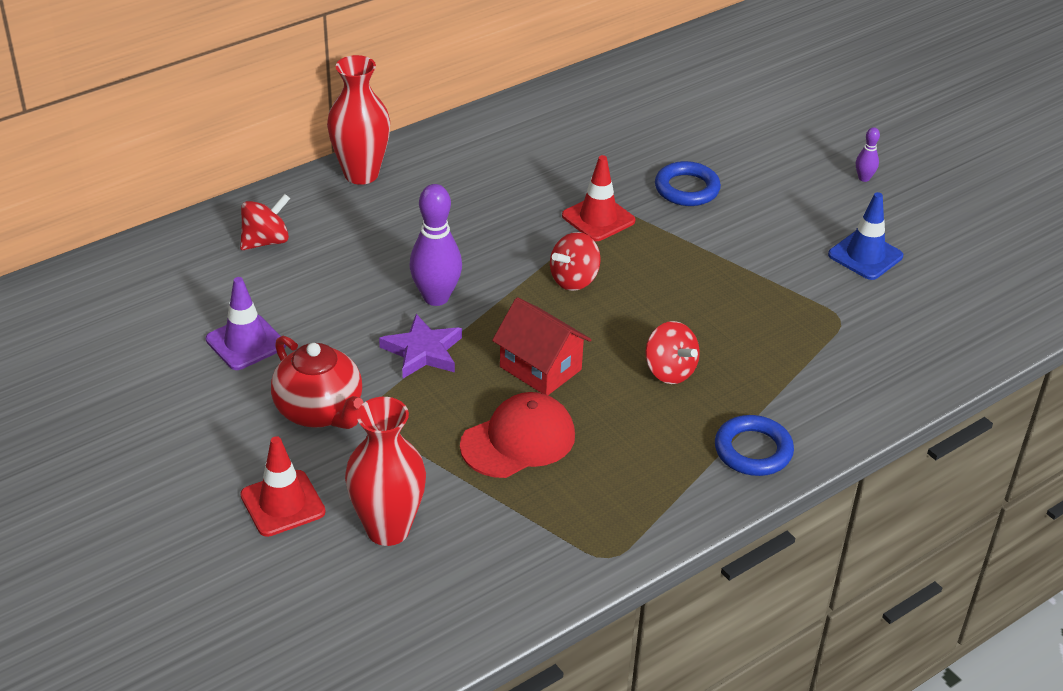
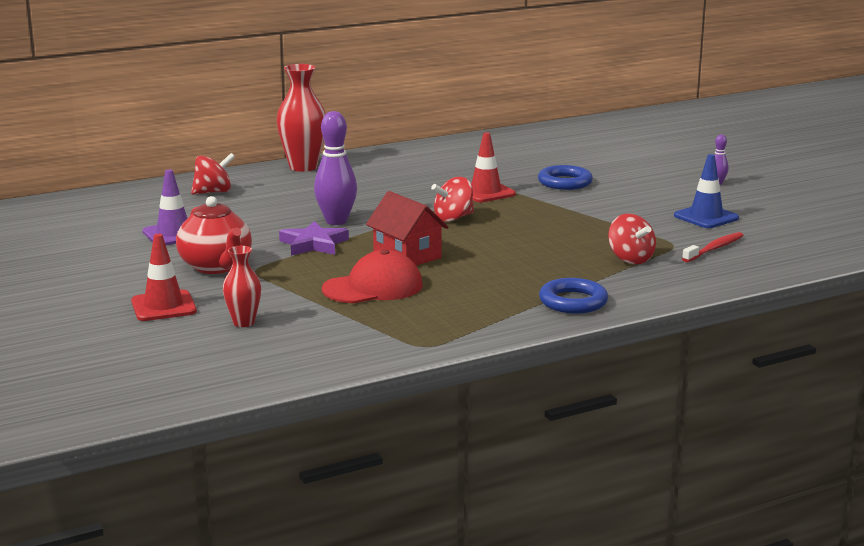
camera: 10 degrees right, 20 degrees down
red vase [345,397,426,546] -> red vase [223,246,261,327], size x0.57
red spinning top [646,321,700,384] -> red spinning top moved to [608,214,656,264]
none -> red toothbrush [682,232,744,262]

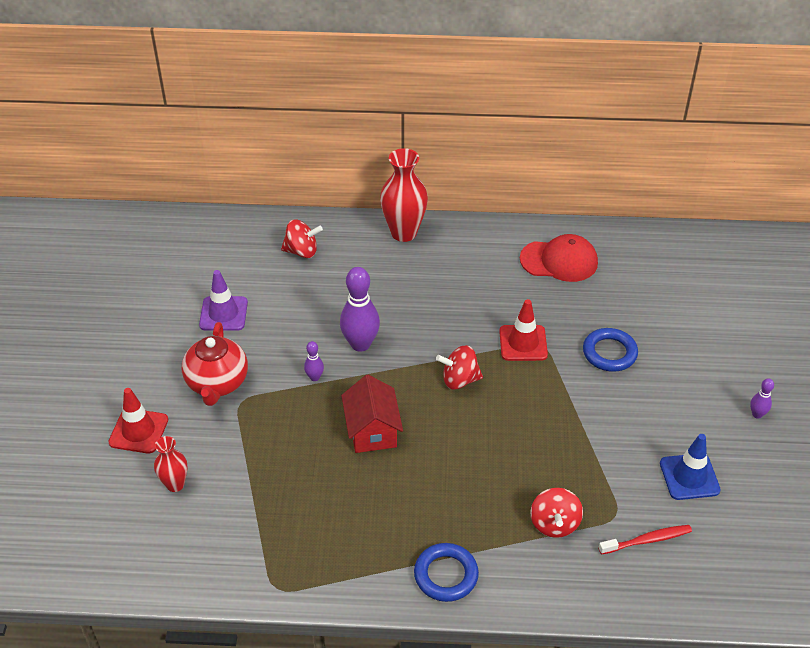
camera: 30 degrees right, 25 degrees up
purple star [279,221,349,256] -> purple bowling pin [304,341,324,381]
red cap [322,249,423,303] -> red cap moved to [520,234,598,282]

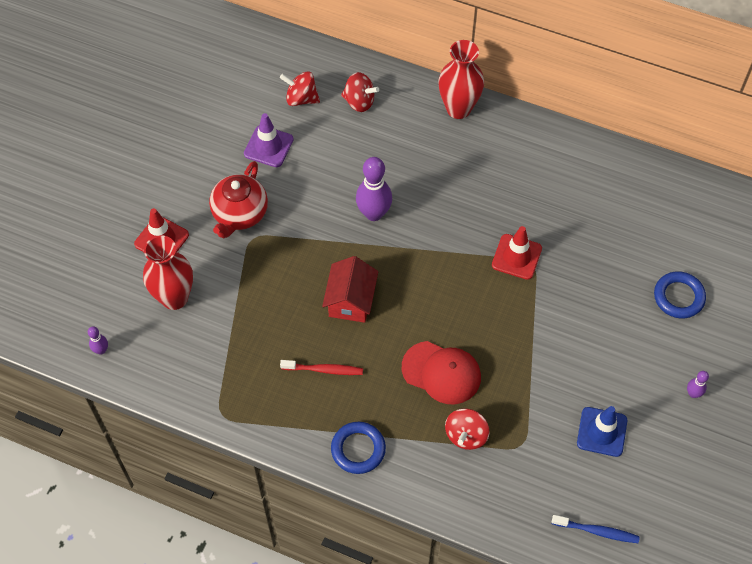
camera: 20 degrees right, 15 degrees up
red vase [154,436,187,492] -> red vase [143,235,193,310], size x1.75
purple bowling pin [304,341,324,381] -> purple bowling pin moved to [88,326,108,355]
red spinning top [436,345,483,390] -> red spinning top moved to [280,71,320,106]
red cap [520,234,598,282] -> red cap moved to [402,341,481,404]
blue ring [583,328,638,372] -> blue ring moved to [654,271,706,318]
red toothbrush [598,525,692,555] -> red toothbrush moved to [280,360,363,375]
none -> blue toothbrush [552,515,640,543]

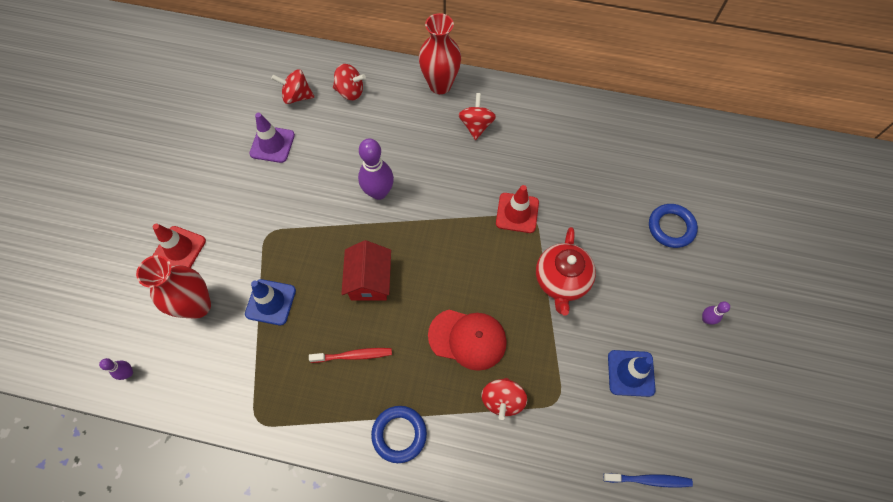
camera: 10 degrees left, 5 degrees up
red teapot [209,161,268,238] -> red teapot moved to [536,227,596,316]
none -> blue traffic cone [245,279,296,325]
none -> red spinning top [459,93,496,140]

